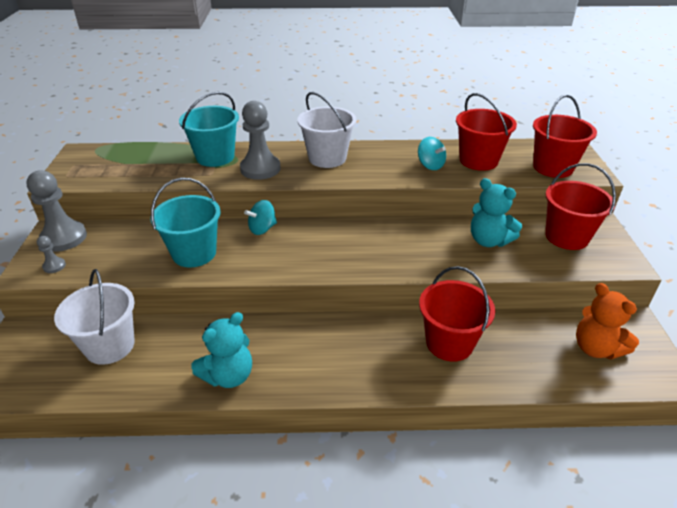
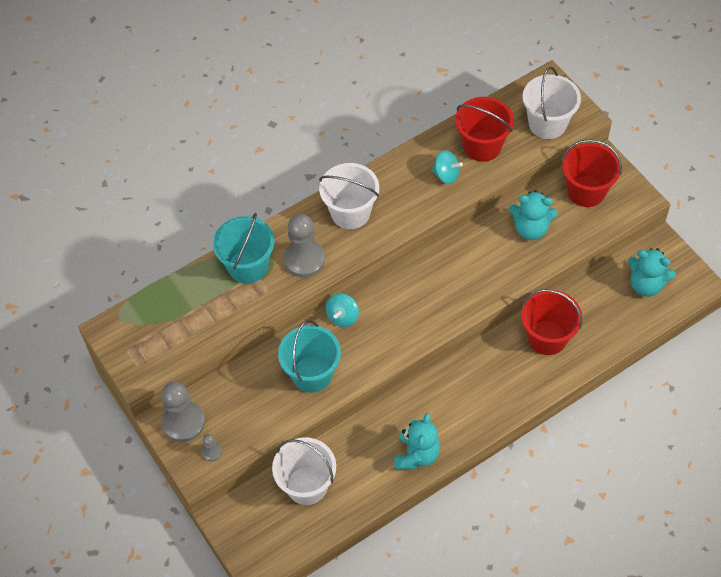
camera: 30 degrees left, 20 degrees up
red bucket [533,94,597,178] -> white bucket [523,67,581,139]
orange teddy bear [576,283,639,360] -> turquoise teddy bear [628,248,676,297]

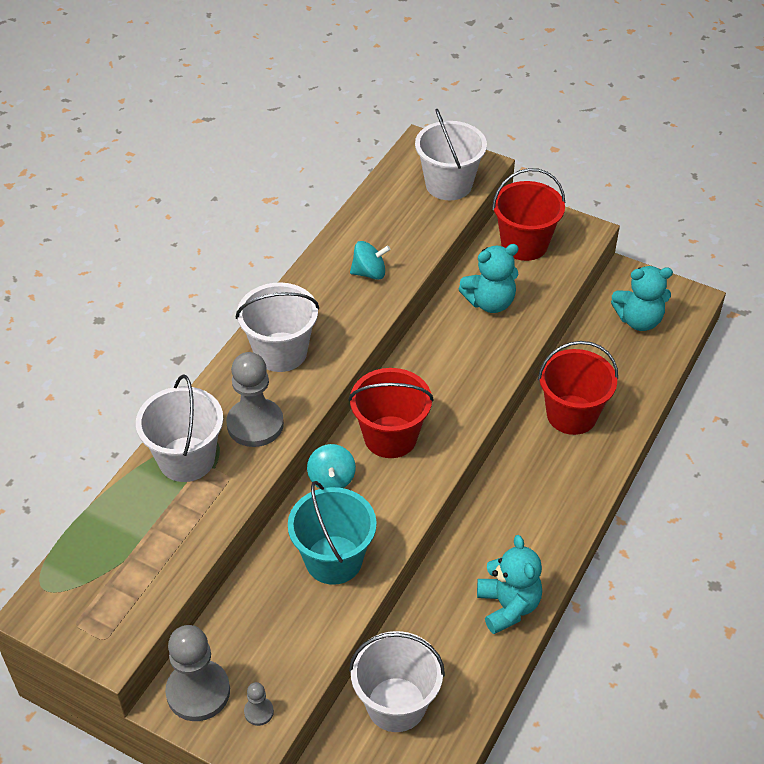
camera: 30 degrees left, 10 degrees down
turquoise bucket [213,213,274,283] -> white bucket [136,374,223,482]
red bucket [455,97,514,162] -> red bucket moved to [348,368,434,458]

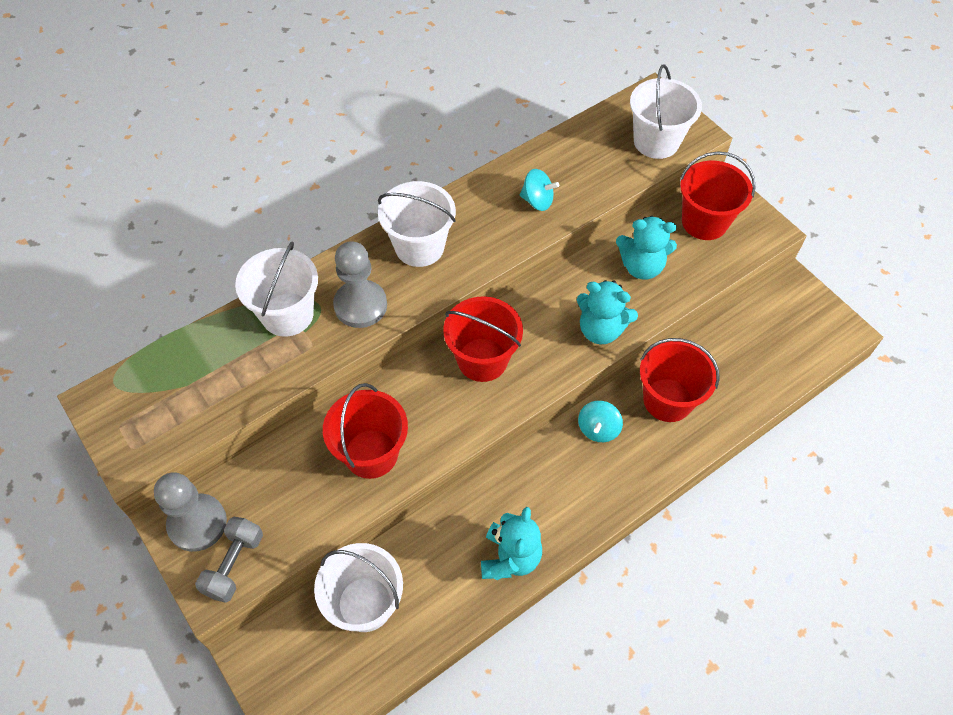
camera: 25 degrees right, 10 degrees up
grey pawn [244,682,274,726] -> grey dumbbell [195,517,263,603]
turquoise bucket [288,481,377,585] -> red bucket [323,383,408,479]
turquoise spinning top [307,444,356,488] -> turquoise spinning top moved to [578,401,623,442]
turquoise teddy bear [611,266,673,331] -> turquoise teddy bear moved to [577,280,638,344]

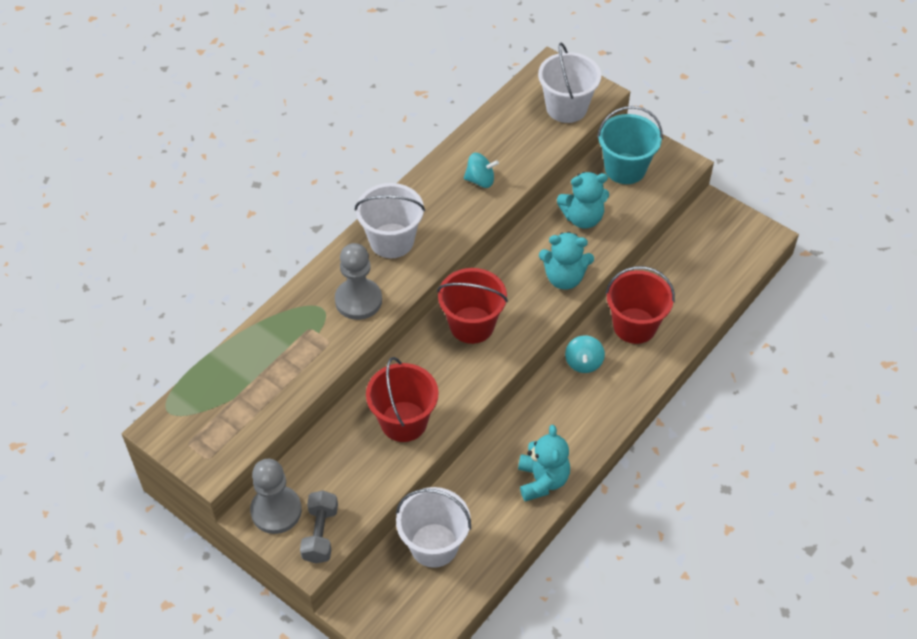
camera: 15 degrees left, 5 degrees down
white bucket [235,242,318,337] -> none
red bucket [680,151,756,240] -> turquoise bucket [597,106,663,184]

